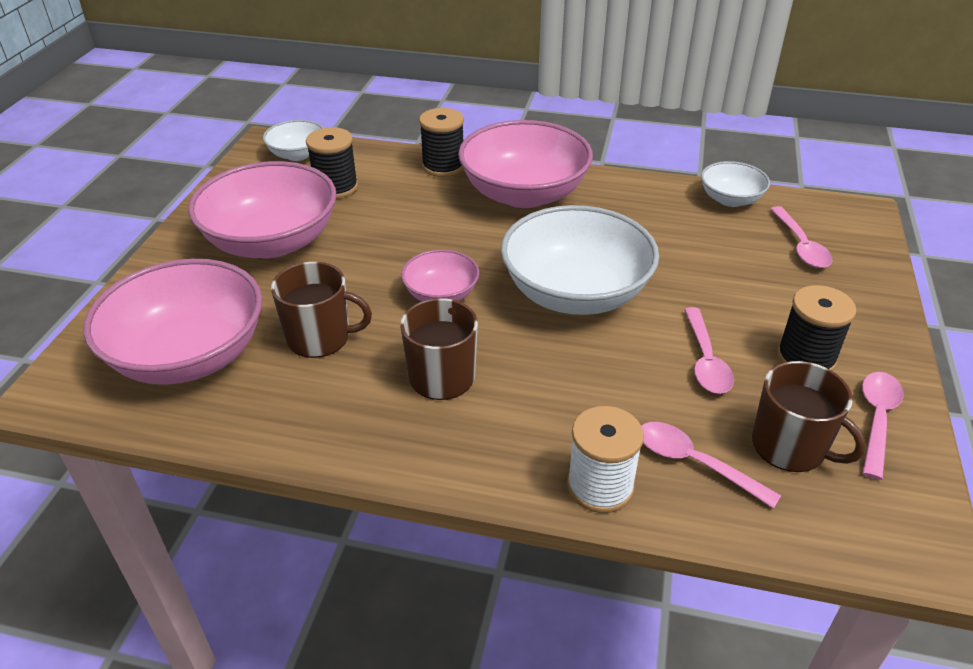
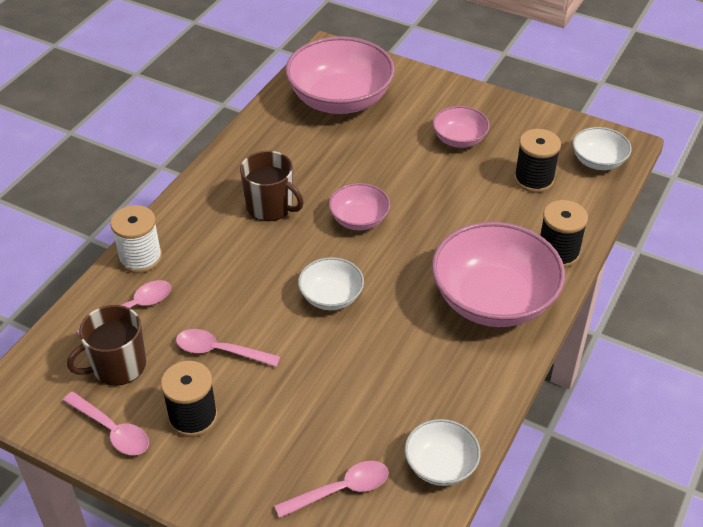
camera: 105 degrees right, 5 degrees up
pink bowl [188,161,337,258] -> pink bowl [433,106,490,148], size x0.51
brown mug [271,262,372,358] -> none
white bowl [501,205,659,315] -> white bowl [298,257,364,310], size x0.51
pink spoon [770,206,833,268] -> pink spoon turned 150 degrees clockwise [275,461,389,518]

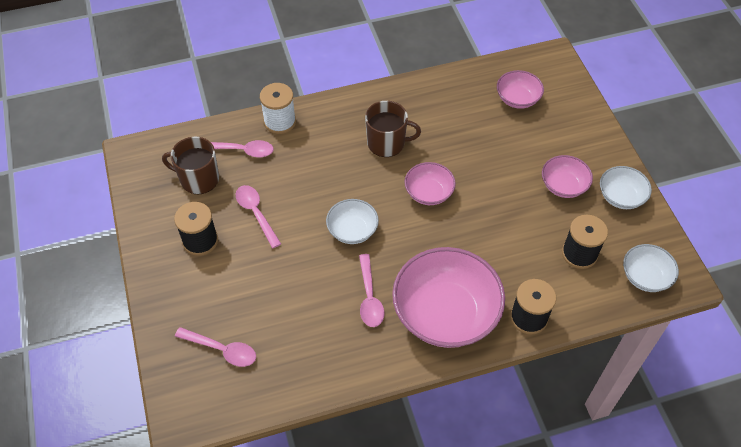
camera: 45 degrees right, 10 degrees up
pink spoon [63,392,149,455] -> pink spoon moved to [359,254,384,327]
brown mug [240,151,304,221] -> brown mug turned 75 degrees counterclockwise [365,101,421,157]
pink bowl [286,36,395,114] -> pink bowl [497,70,544,109], size x0.51
white bowl [405,419,481,486] -> white bowl moved to [600,166,652,209]

